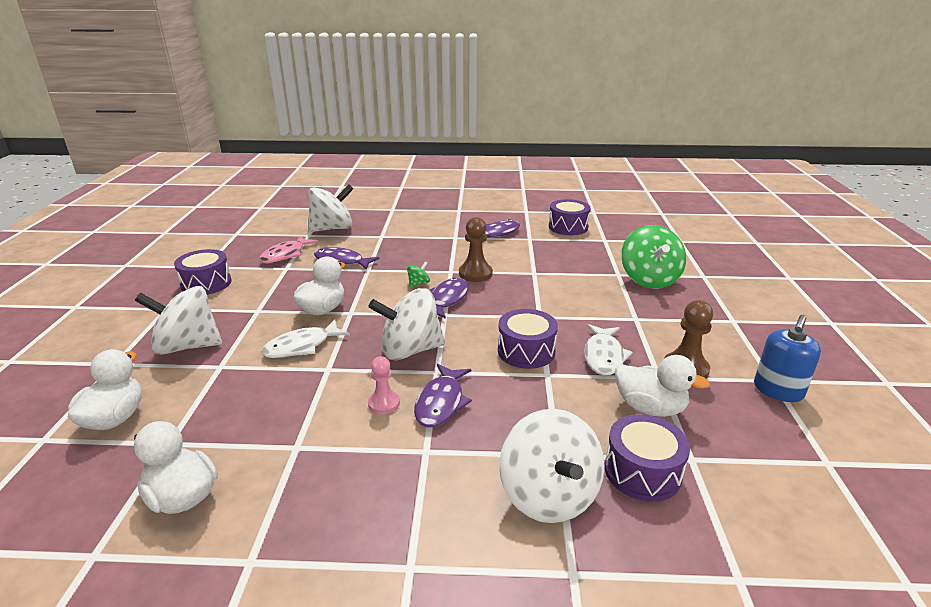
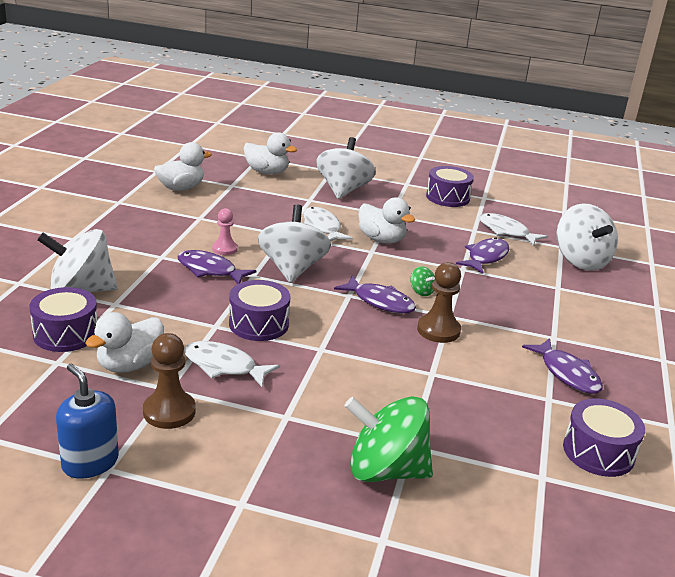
camera: 100 degrees right, 0 degrees up
pink fish [259,235,318,263] -> white fish [479,213,548,246]

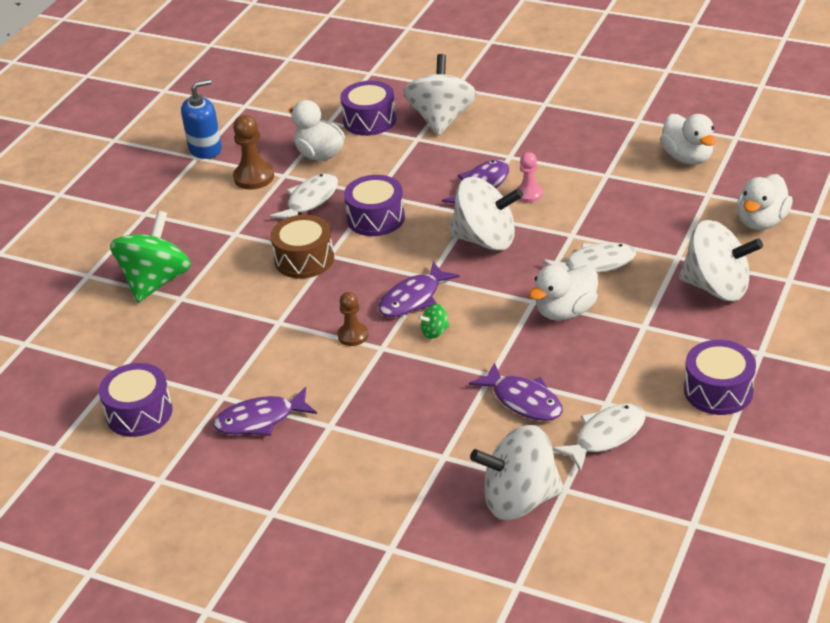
camera: 105 degrees right, 10 degrees up
brown pawn [417,262,461,343] -> brown pawn [337,292,369,346], size x0.66
none -> brown drum [271,215,334,279]

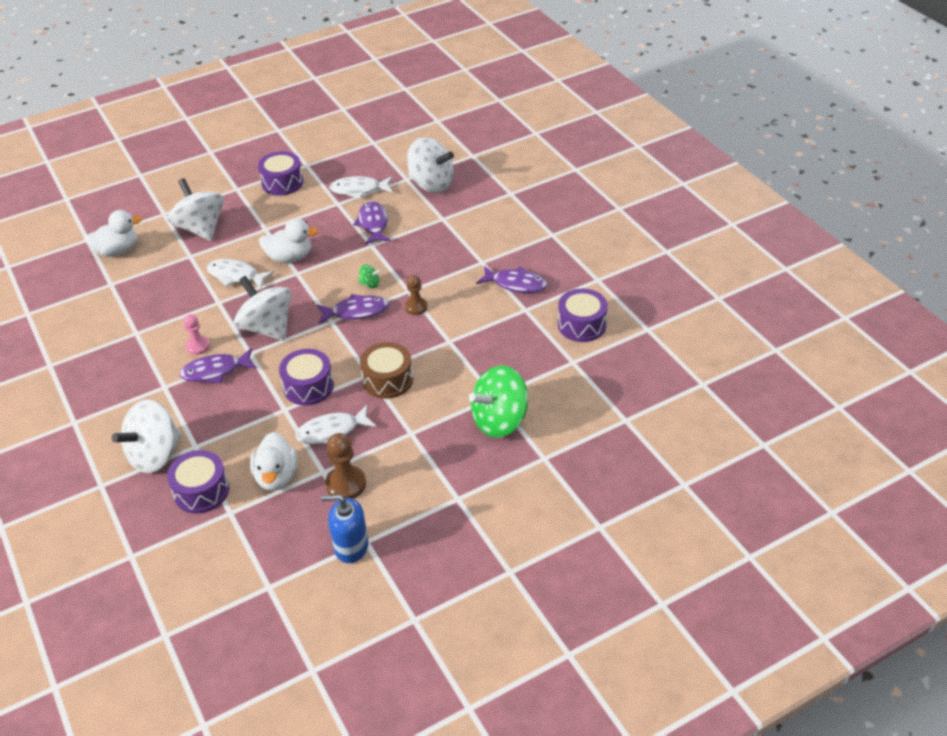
camera: 145 degrees left, 5 degrees up
white duck [660,114,716,165] -> none

